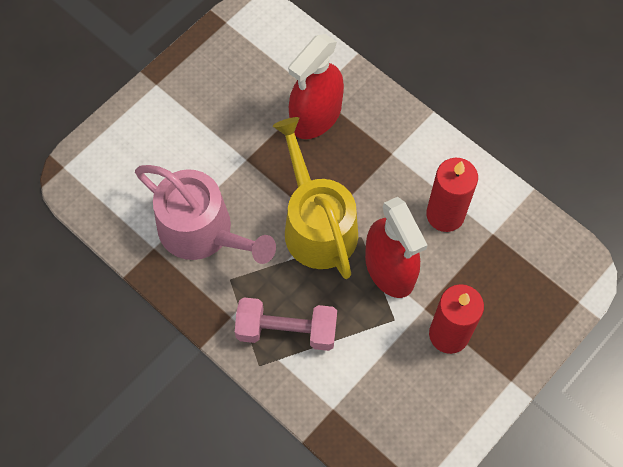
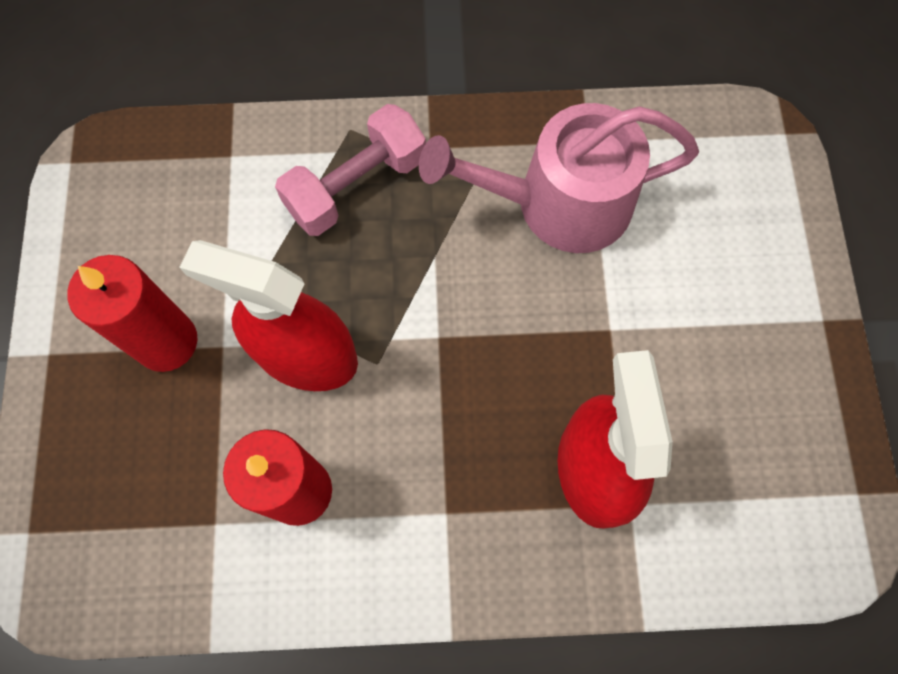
camera: 135 degrees right, 5 degrees up
yellow watering can [273,117,358,279] -> none

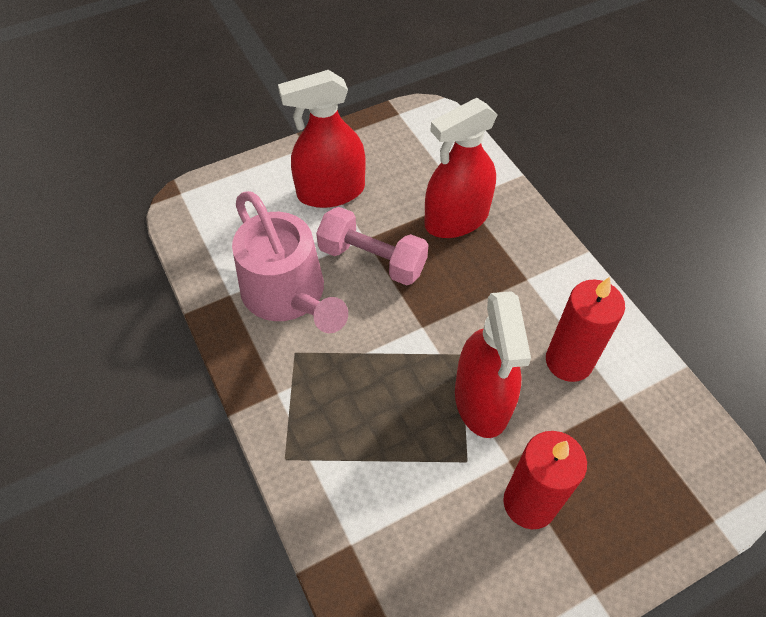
camera: 115 degrees left, 15 degrees down
pink dumbbell [275,104,426,236] -> pink dumbbell moved to [316,207,428,285]
none -> red spray bottle [278,70,366,208]

